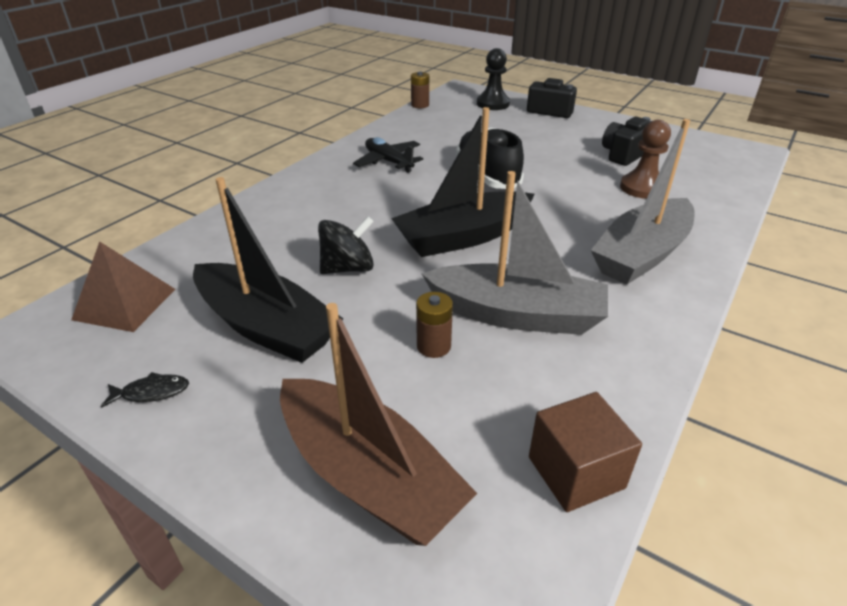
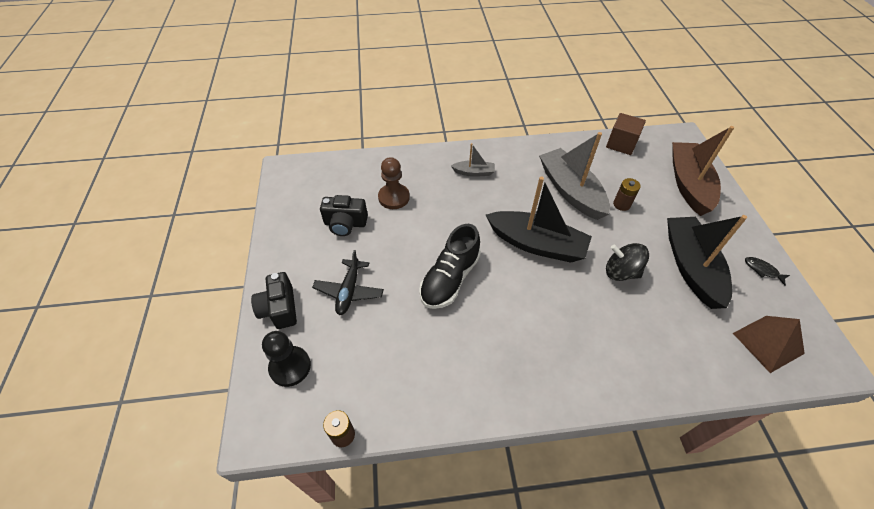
camera: 130 degrees left, 15 degrees up
black plane [353,137,423,173] -> black plane moved to [312,250,384,315]
grey boat [591,119,695,285] -> grey boat [451,143,495,177], size x0.48

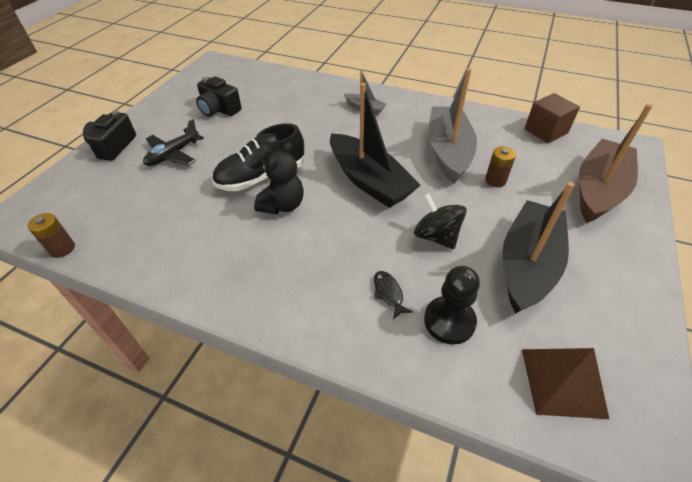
camera: 30 degrees right, 5 degrees down
black pawn [262,331,311,387] -> black pawn moved to [424,266,480,344]
brown pawn [378,157,410,209] -> none
black fish [745,257,790,286] -> black fish moved to [374,271,413,319]
none -> black teddy bear [254,142,304,214]

